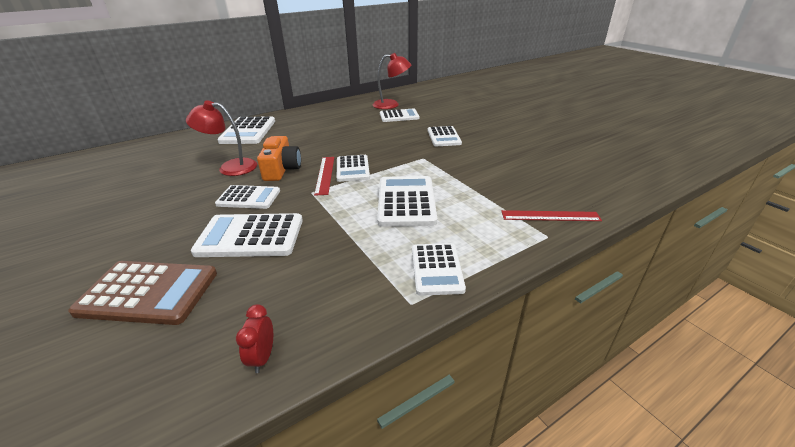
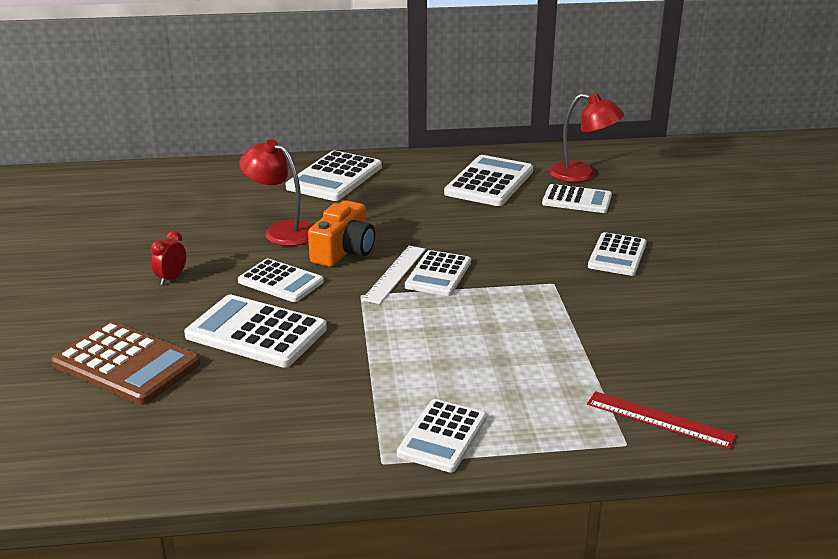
camera: 25 degrees right, 5 degrees down
red clock [236,304,273,373] -> red clock moved to [151,231,186,285]
red ruler [314,157,334,196] -> white ruler [362,246,426,304]
white calculator [377,176,437,227] -> white calculator moved to [444,155,533,206]

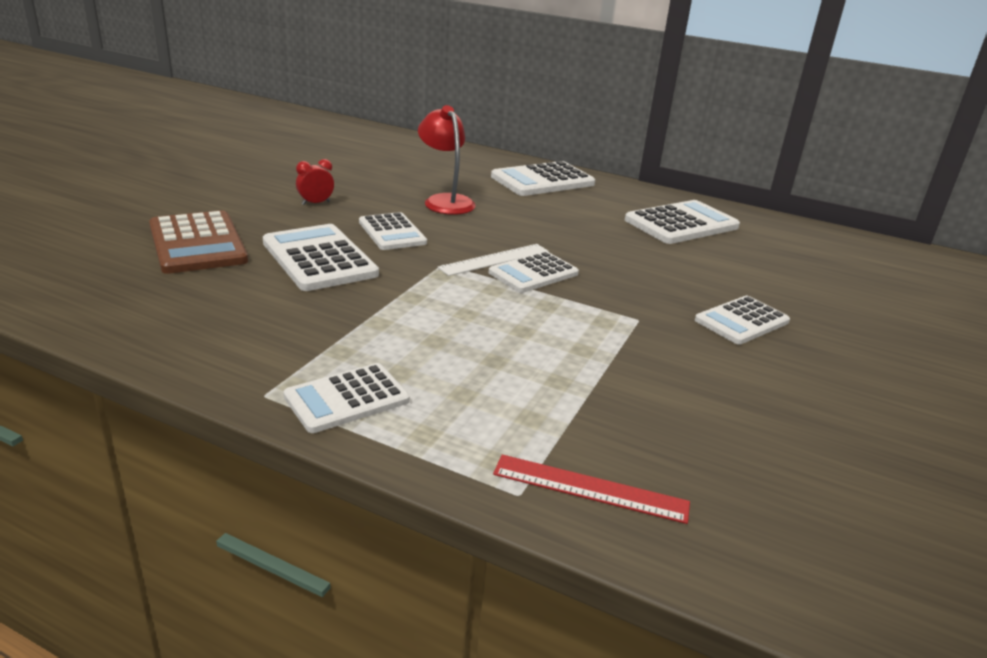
camera: 30 degrees right, 0 degrees up
orange camera [308,200,375,267] -> none
white calculator [542,184,612,213] -> none
red lamp [549,93,624,182] -> none
red ruler [587,391,737,449] -> red ruler turned 45 degrees counterclockwise [493,454,690,524]

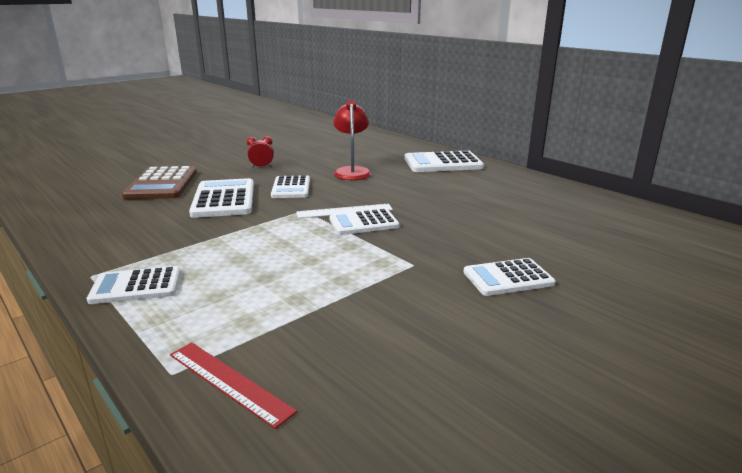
camera: 25 degrees right, 5 degrees down
white calculator [625,200,740,244] -> none

